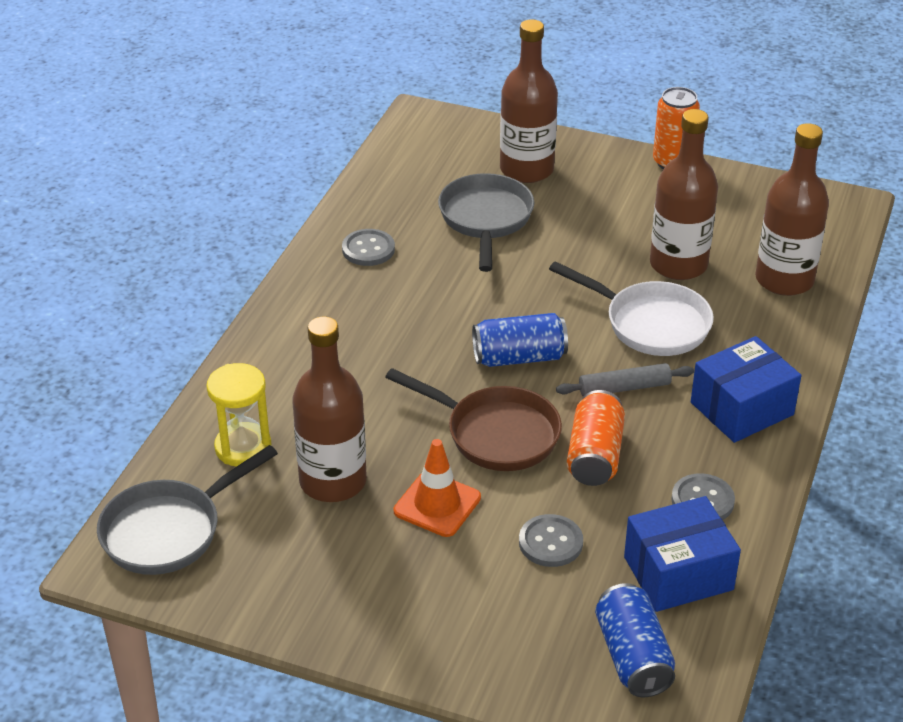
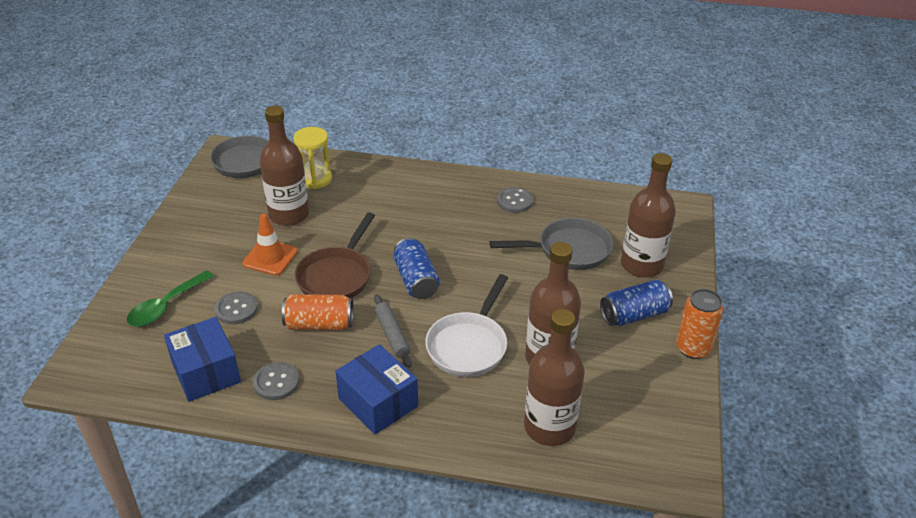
camera: 80 degrees right, 0 degrees up
blue can [595,583,675,697] -> blue can moved to [600,280,673,326]
none -> green spoon [127,270,214,327]

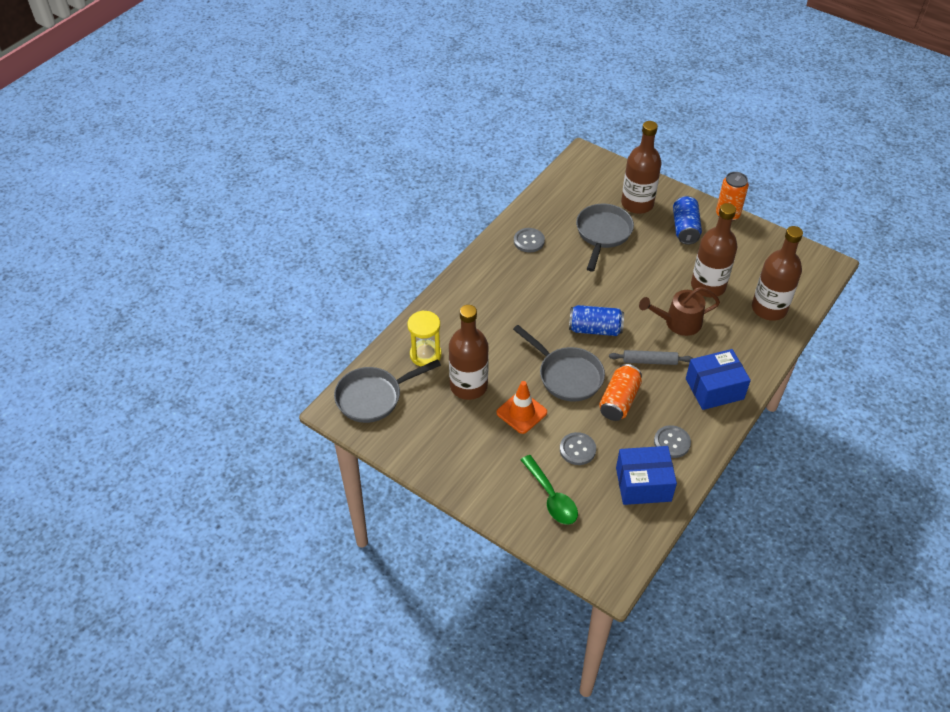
camera: 65 degrees left, 10 degrees up
brown pan [295,212,375,298] -> grey pan [513,325,605,401]
white pan [425,274,508,377] -> brown watering can [639,287,720,336]

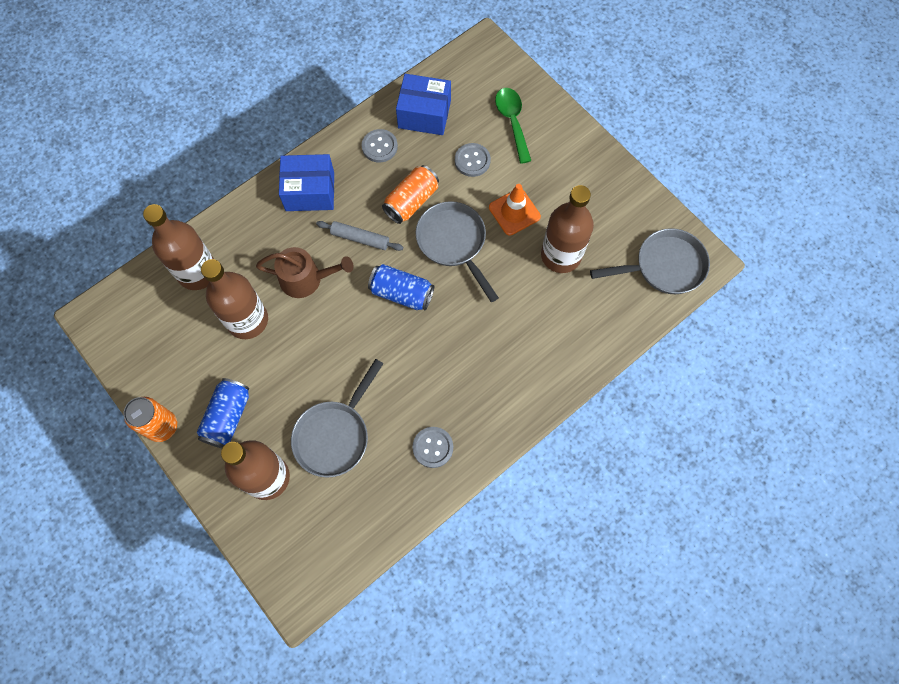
camera: 165 degrees left, 20 degrees up
yellow hourglass [408,310,442,366] -> none

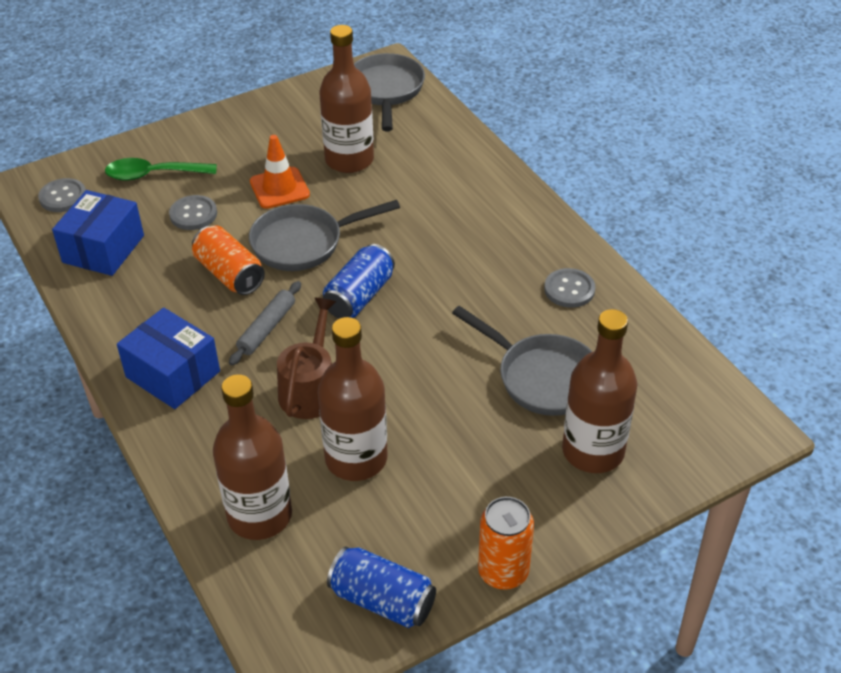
camera: 80 degrees left, 25 degrees down
blue can [197,378,249,448] -> blue can moved to [327,546,436,628]
blue box [279,154,334,211] -> blue box turned 60 degrees counterclockwise [117,307,220,409]
grey button [362,129,398,162] -> grey button moved to [38,178,86,212]

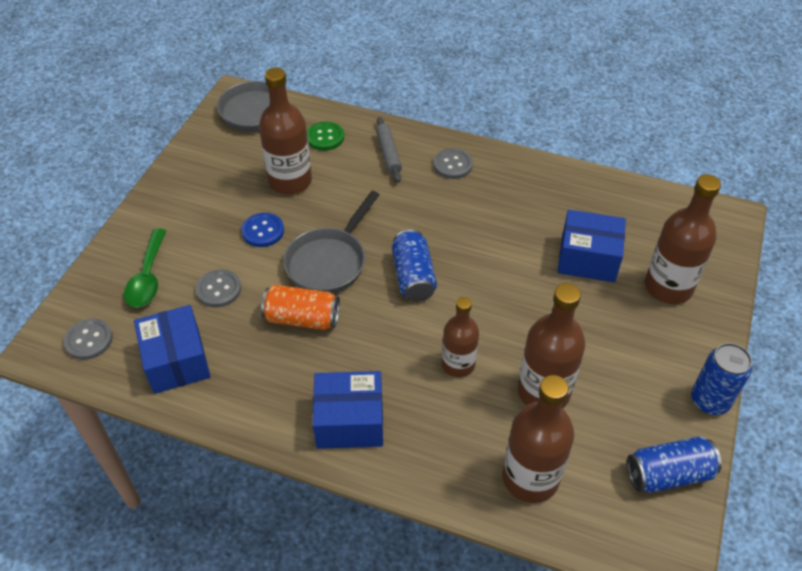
camera: 40 degrees left, 5 degrees up
green spoon [105,158,217,181] -> green spoon turned 45 degrees counterclockwise [124,229,166,308]
grey rolling pin [229,281,301,365] -> grey rolling pin moved to [376,117,402,182]
orange traffic cone [250,135,310,209] -> blue button [241,213,284,247]
brown watering can [277,298,336,419] -> brown bottle [442,297,479,377]
grey pan [452,306,593,416] -> blue box [557,210,626,282]
orange can [478,497,534,589] -> blue can [691,343,752,415]
grey button [544,268,596,308] -> grey button moved to [433,148,473,179]
none -> green button [307,121,344,151]

